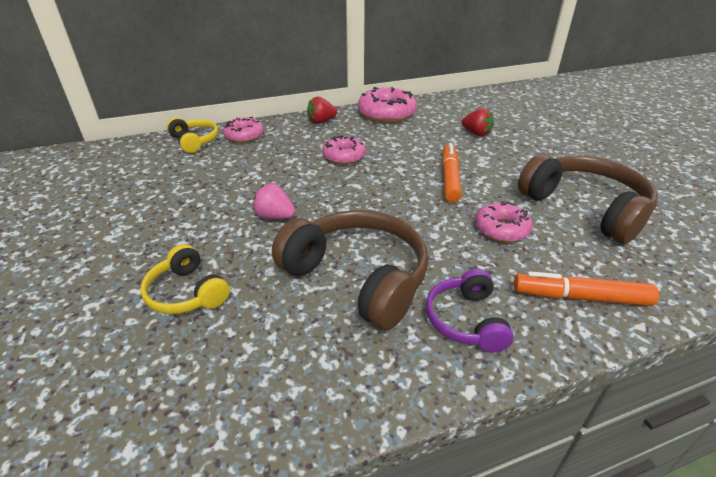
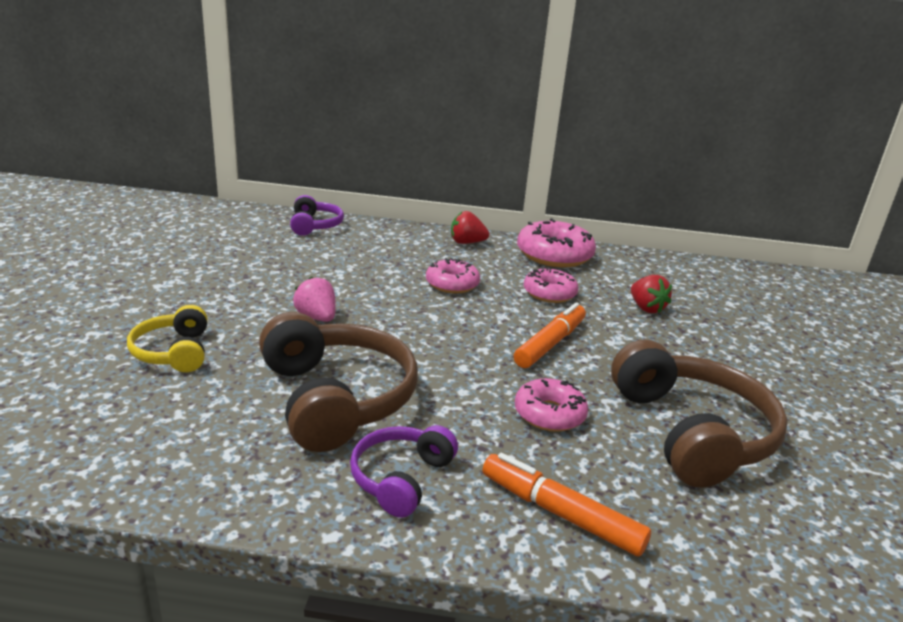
camera: 25 degrees right, 10 degrees down
yellow headphones [167,117,219,153] -> purple headphones [290,195,344,236]
pink donut [223,117,264,143] -> pink donut moved to [524,267,579,303]

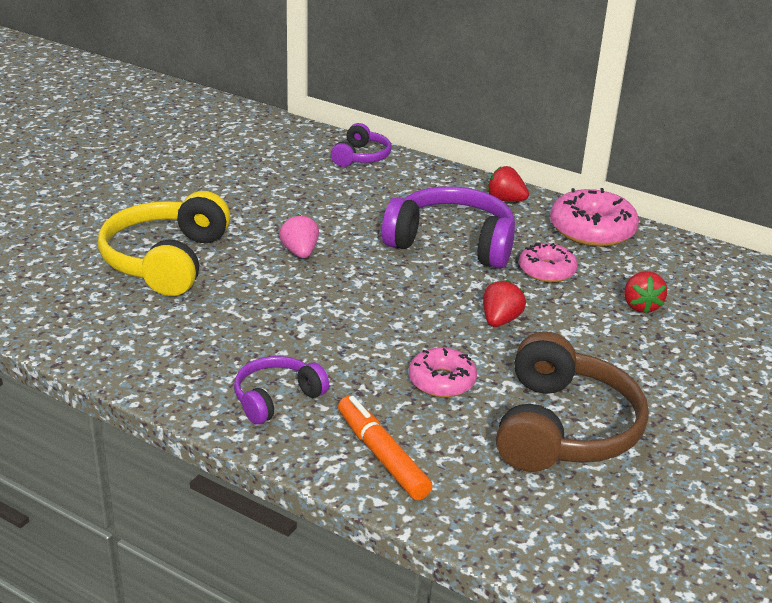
camera: 25 degrees right, 5 degrees up
yellow headphones [127,305,207,372] -> yellow headphones [98,191,230,296], size x1.81
brown headphones [259,312,418,452] -> none
pink donut [426,258,480,293] -> purple headphones [382,186,515,269]
orange marker [514,302,586,368] -> red strawberry [483,280,526,327]

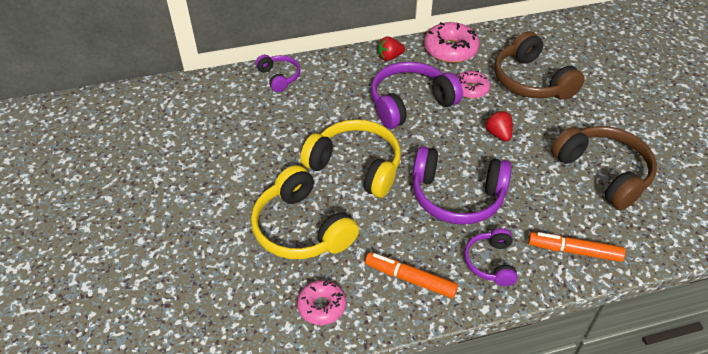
camera: 45 degrees left, 15 degrees up
pink strawberry [279,214,319,258] -> yellow headphones [300,119,401,198]
pink donut [409,347,477,397] -> pink donut moved to [297,280,346,325]
red strawberry [624,271,667,313] -> brown headphones [494,31,585,100]
none -> orange marker [365,252,458,298]
none -> purple headphones [413,146,512,225]

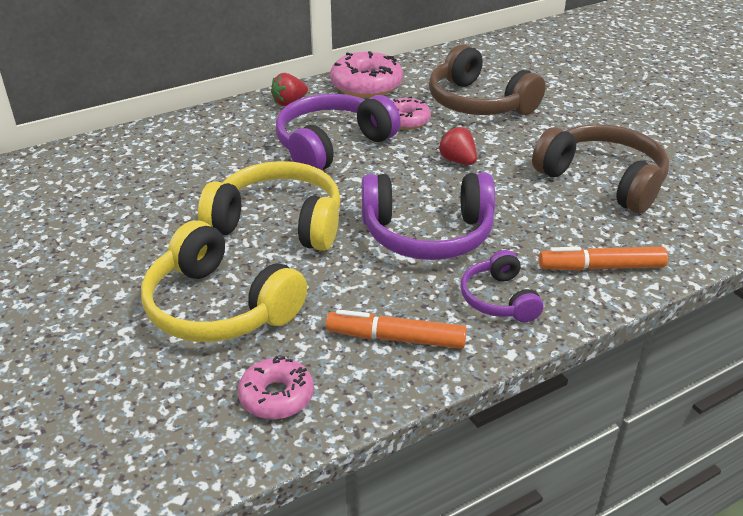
camera: 15 degrees left, 10 degrees down
purple headphones [255,55,301,92] -> none

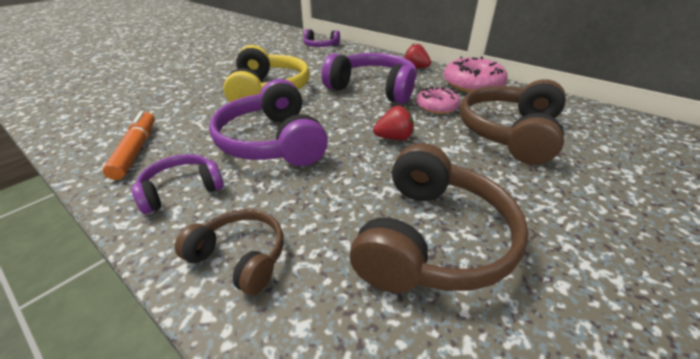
camera: 70 degrees right, 0 degrees up
yellow headphones [141,220,307,342] -> none
pink donut [238,356,314,420] -> none
red strawberry [438,126,477,165] -> red strawberry turned 45 degrees clockwise [373,106,414,140]
orange marker [539,247,668,271] -> brown headphones [175,209,284,295]
none -> purple headphones [303,29,340,47]

